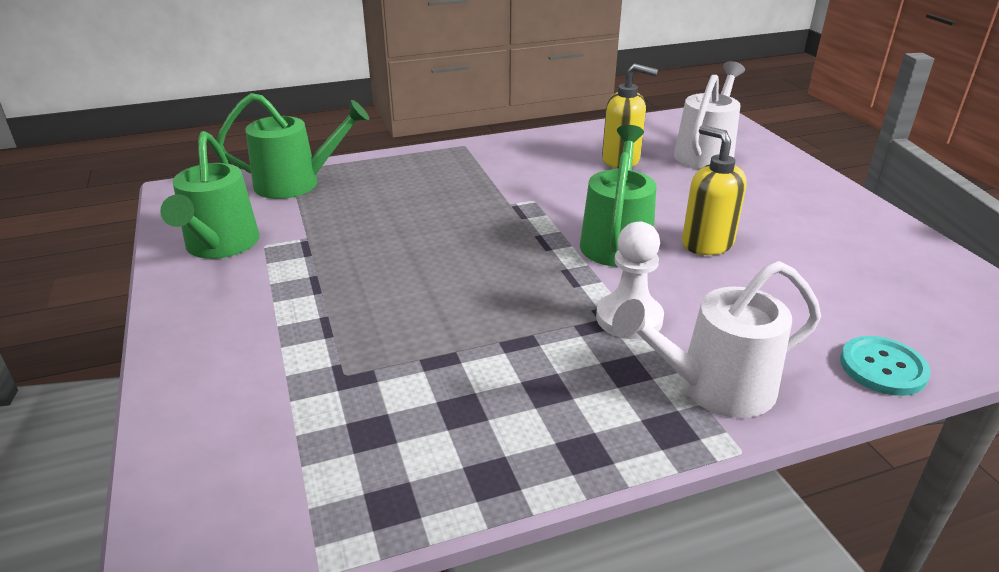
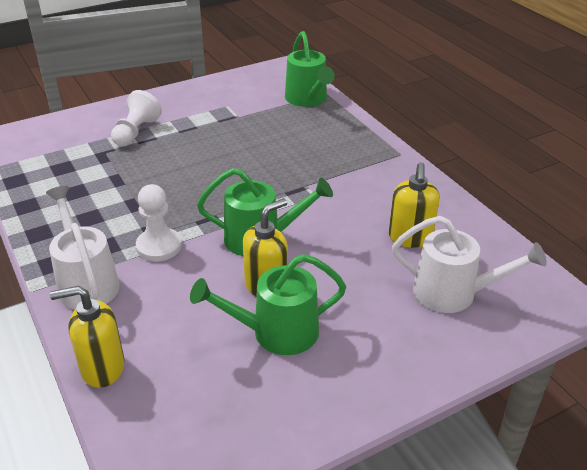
camera: 80 degrees right, 5 degrees up
green watering can [160,131,260,259] -> green watering can moved to [190,254,346,355]
turquoise button [840,336,931,396] -> yellow soap dispenser [50,286,125,388]
none -> white pawn [111,90,162,146]

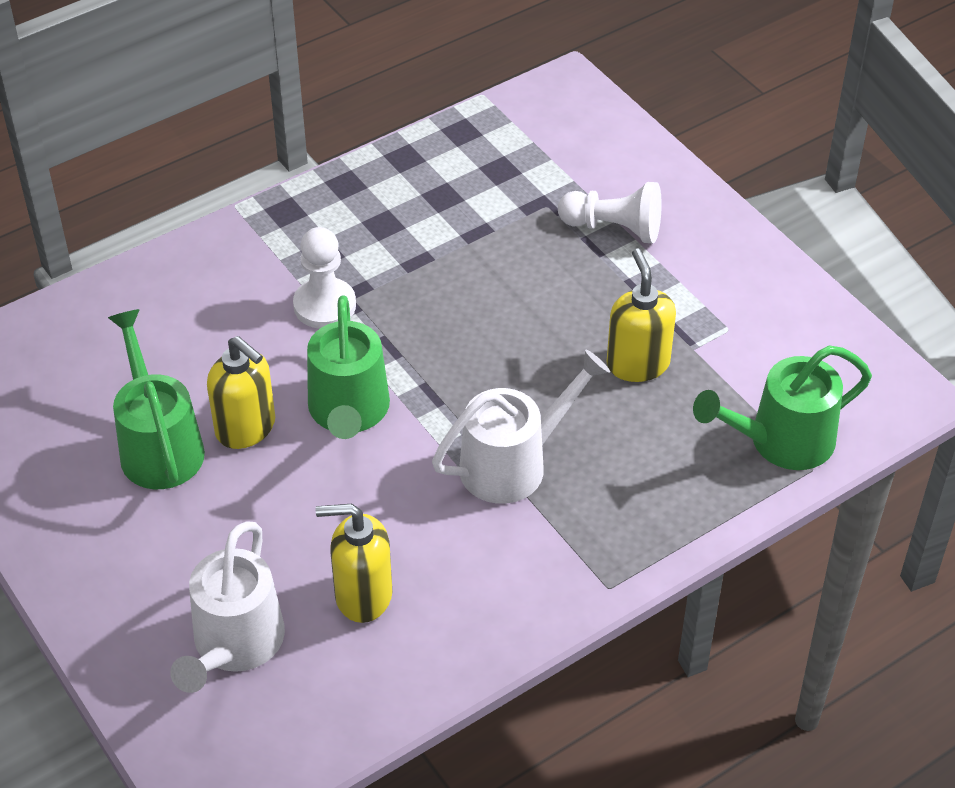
camera: 85 degrees right, 10 degrees up
white watering can [46,186,120,310] -> white watering can moved to [432,350,610,504]
yellow soap dispenser [50,286,125,388] -> yellow soap dispenser moved to [607,248,676,382]

